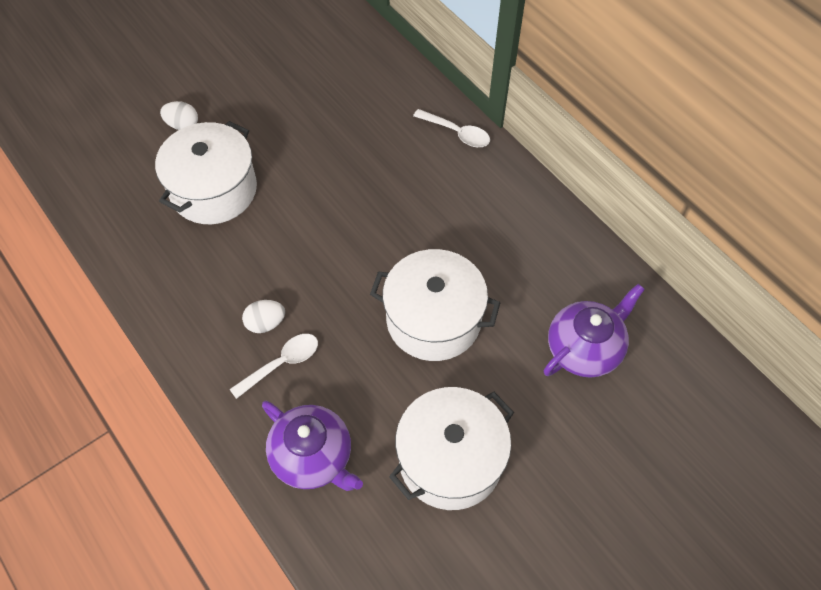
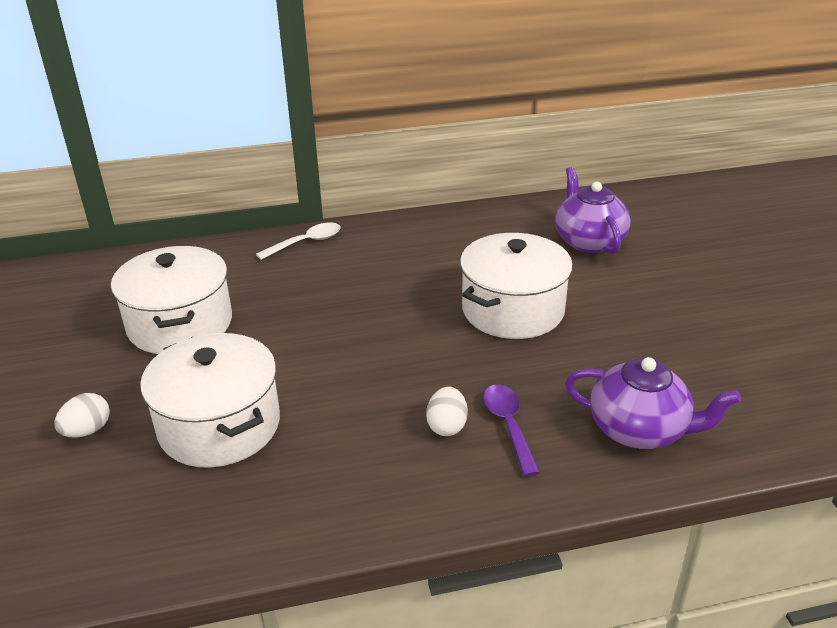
camera: 65 degrees left, 25 degrees down
white spoon [230,334,318,399] -> purple spoon [483,385,540,476]
purple teapot [262,401,363,491] -> purple teapot turned 45 degrees clockwise [565,357,741,449]
white pot [389,387,514,510] -> white pot moved to [111,246,232,354]

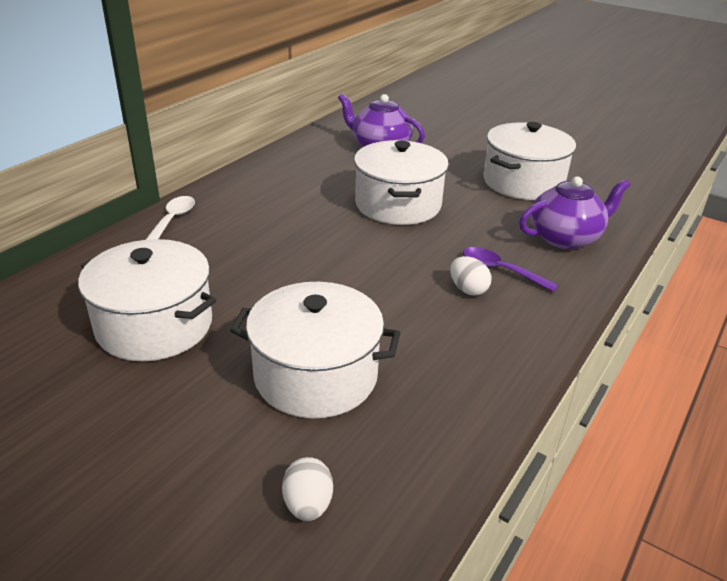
camera: 45 degrees left, 0 degrees up
white egg [54,393,110,438] -> white egg moved to [282,457,333,521]
none -> white pot [483,122,576,200]

